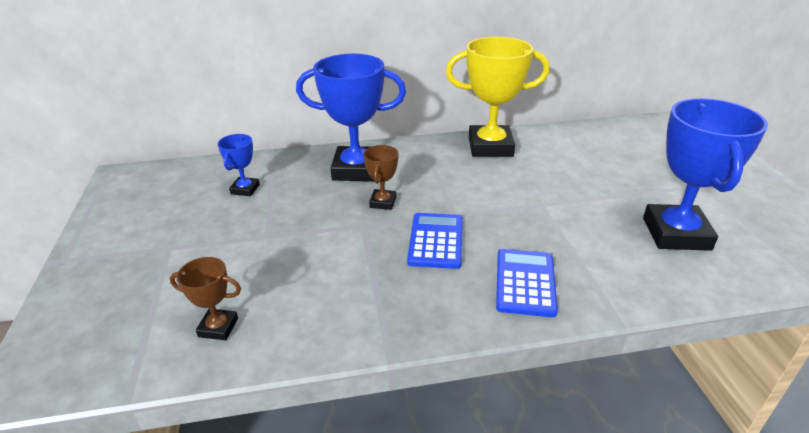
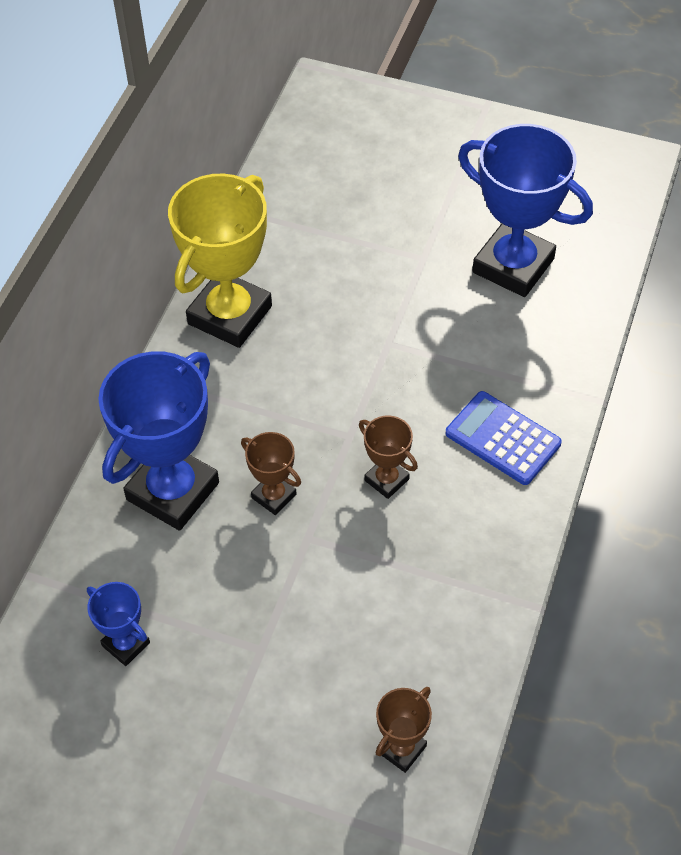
camera: 60 degrees left, 20 degrees up
blue calculator [407,213,463,269] -> brown trophy [359,415,418,499]

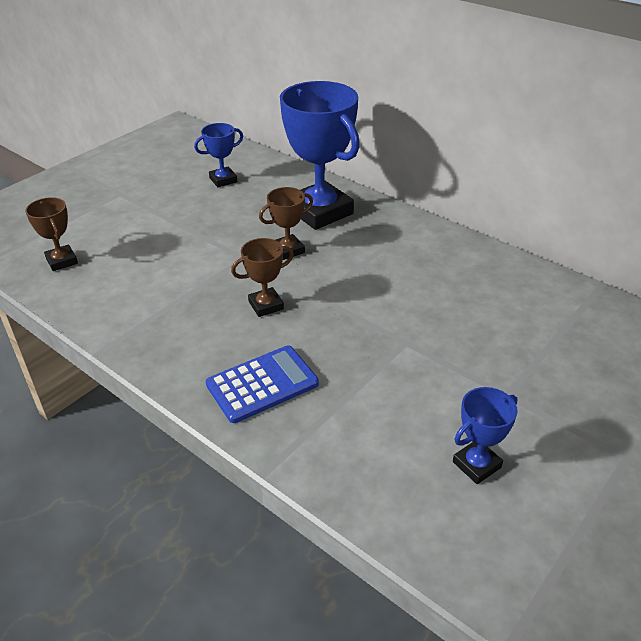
camera: 110 degrees right, 15 degrees down
yellow trophy [168,174,272,348] -> none
blue trophy [458,124,593,297] -> blue trophy [453,387,518,484], size x0.48

